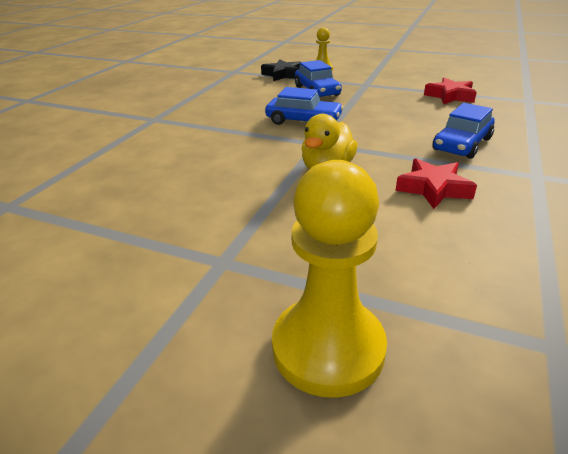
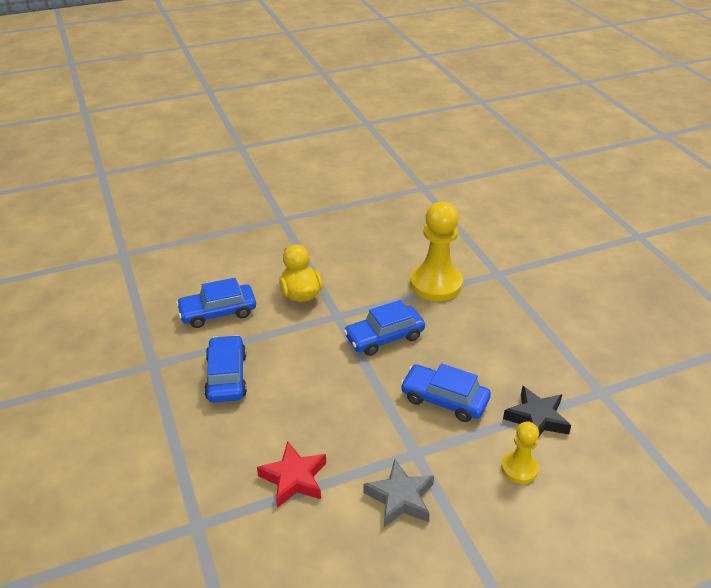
camera: 135 degrees right, 5 degrees up
yellow pawn [272,160,387,398] -> yellow pawn moved to [410,202,463,301]
red star [396,158,477,209] -> blue car [176,278,256,328]
none -> grey star [364,459,434,527]

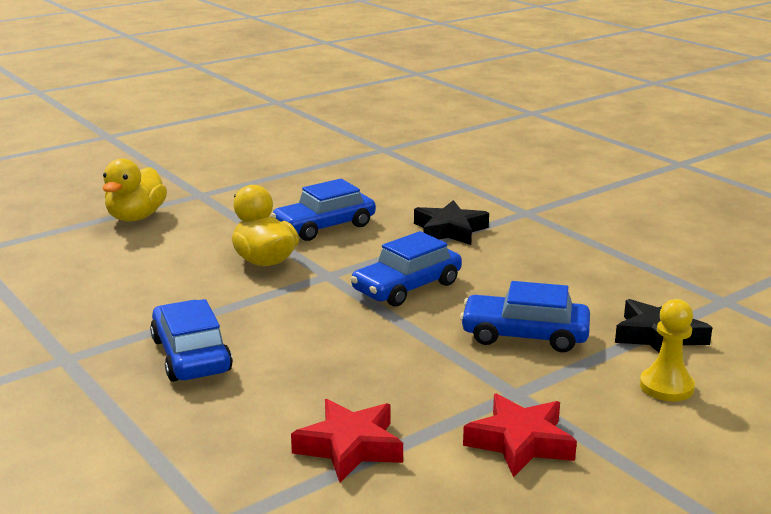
camera: 15 degrees left, 15 degrees down
blue car [176,278,256,328] -> blue car moved to [271,179,376,241]
grey star [364,459,434,527] -> red star [463,394,577,477]
yellow pawn [410,202,463,301] -> black star [414,200,489,245]
none -> yellow duck [103,158,167,221]

